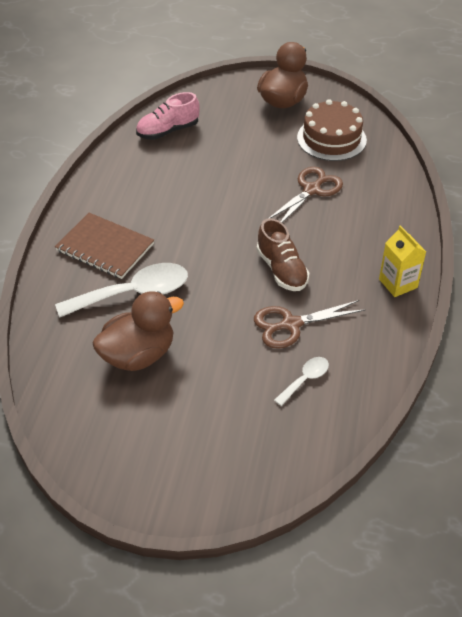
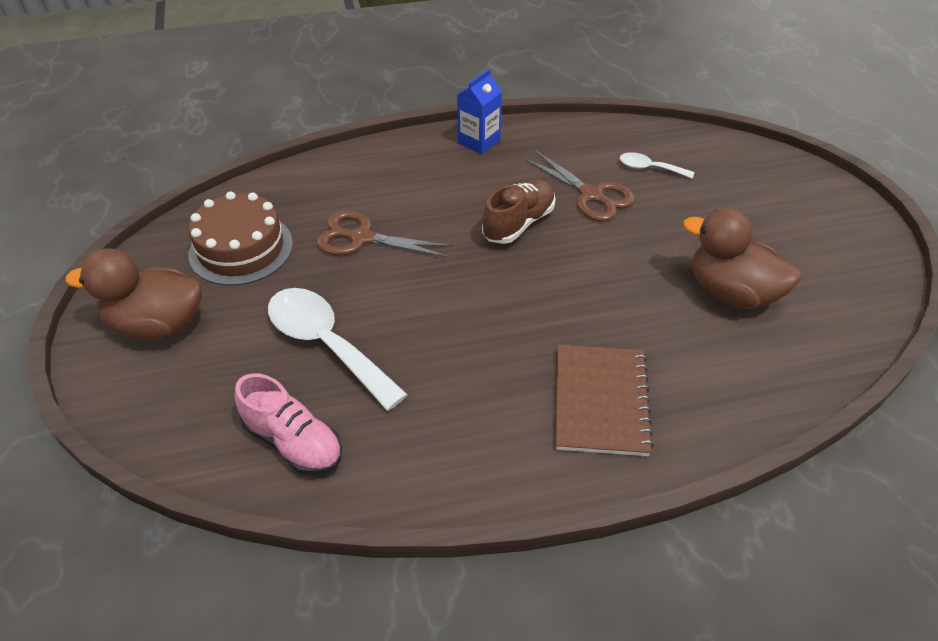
camera: 115 degrees left, 0 degrees up
white spoon [55,263,188,318] -> white spoon moved to [268,288,408,411]
yellow carton [379,225,426,297] -> blue carton [457,69,502,154]

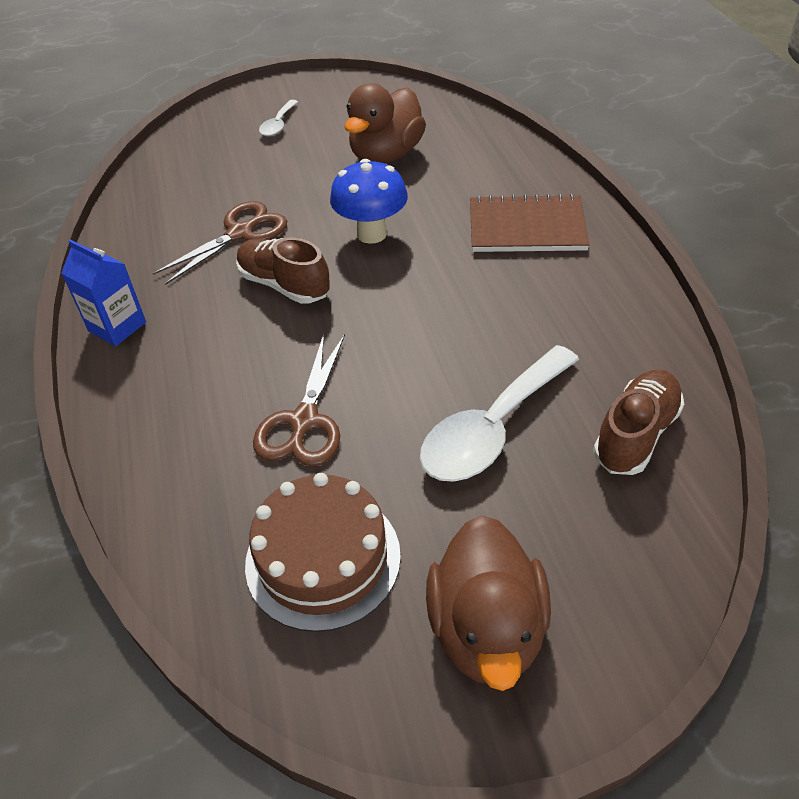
camera: 90 degrees left, 0 degrees up
pink shoe [234,373,342,475] -> brown shoe [593,369,684,475]
white spoon [620,152,694,179] -> white spoon moved to [259,100,298,136]
none -> blue mushroom [330,159,408,244]

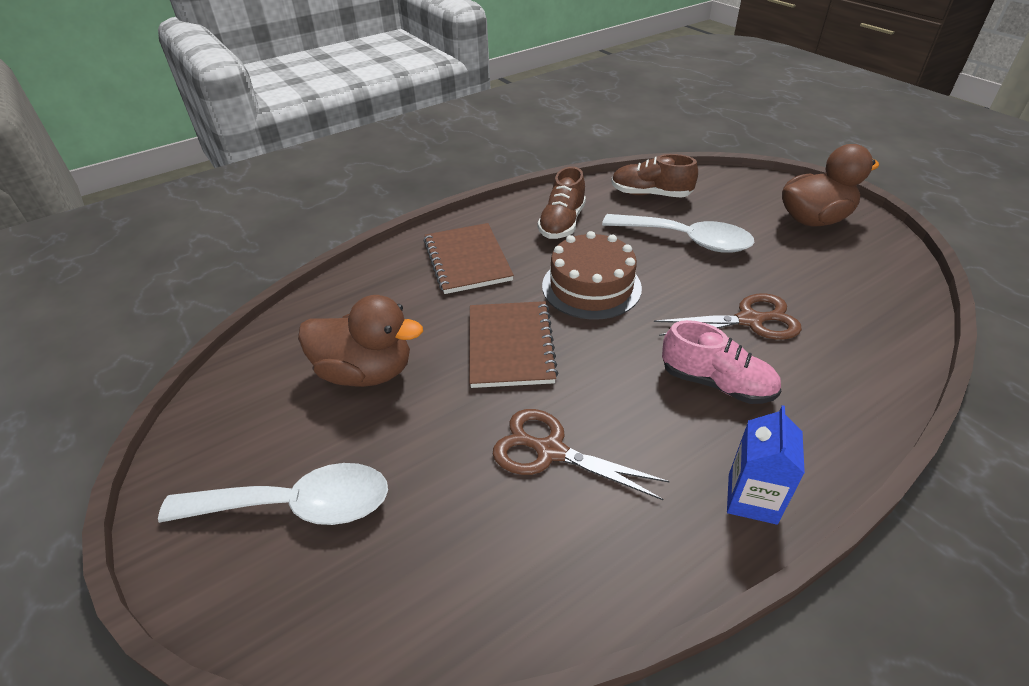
camera: 110 degrees left, 5 degrees down
brown shoe [236,238,330,304] -> brown shoe moved to [538,166,586,239]
brown cake [245,473,401,632] -> brown cake moved to [542,231,642,320]
white spoon [259,100,298,136] -> white spoon [158,463,388,525], size x2.02
blue mushroom [330,159,408,244] -> brown notebook [470,301,558,388]
none -> pink shoe [662,320,781,404]

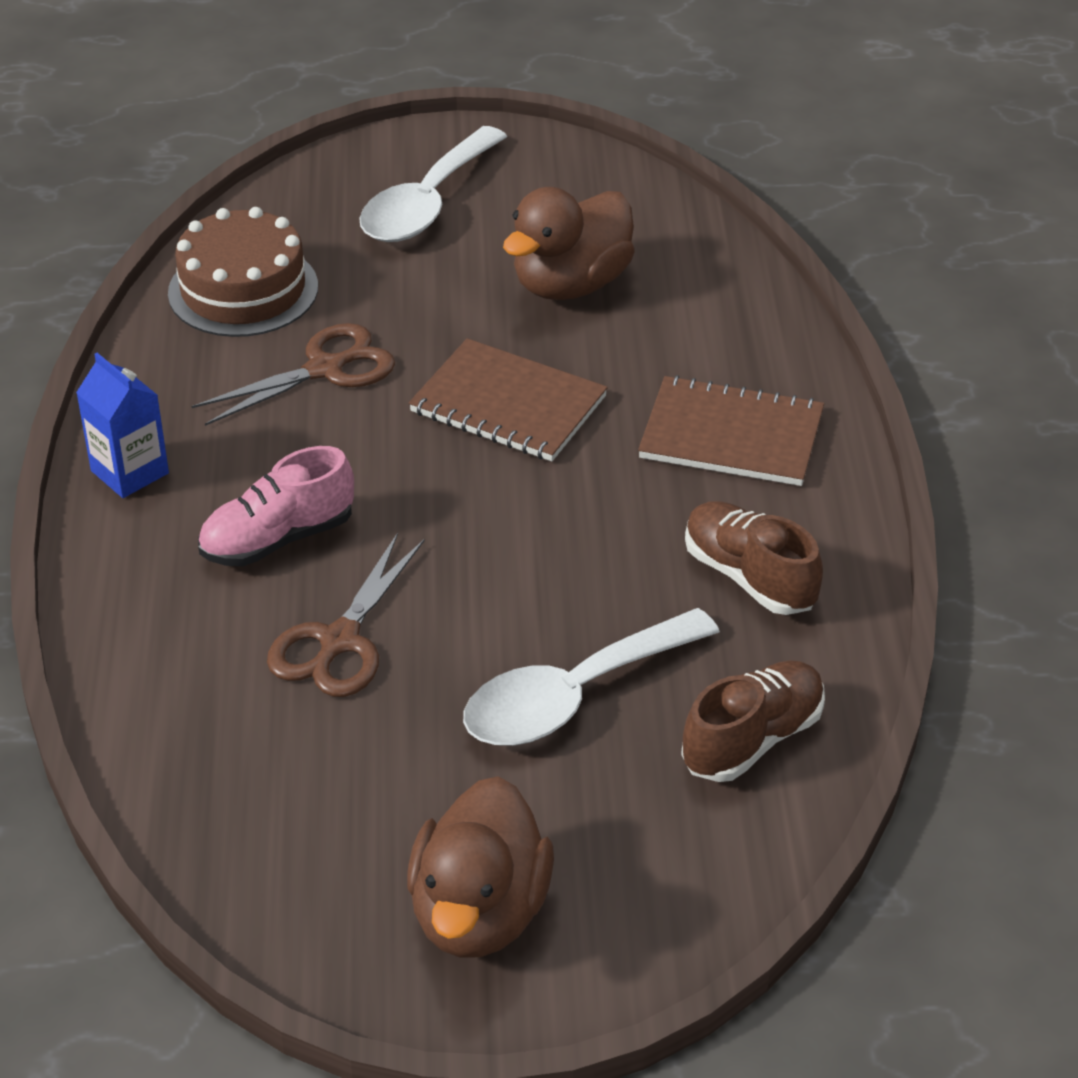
camera: 120 degrees right, 0 degrees up
brown cake [542,231,642,320] -> brown cake moved to [168,207,318,337]

